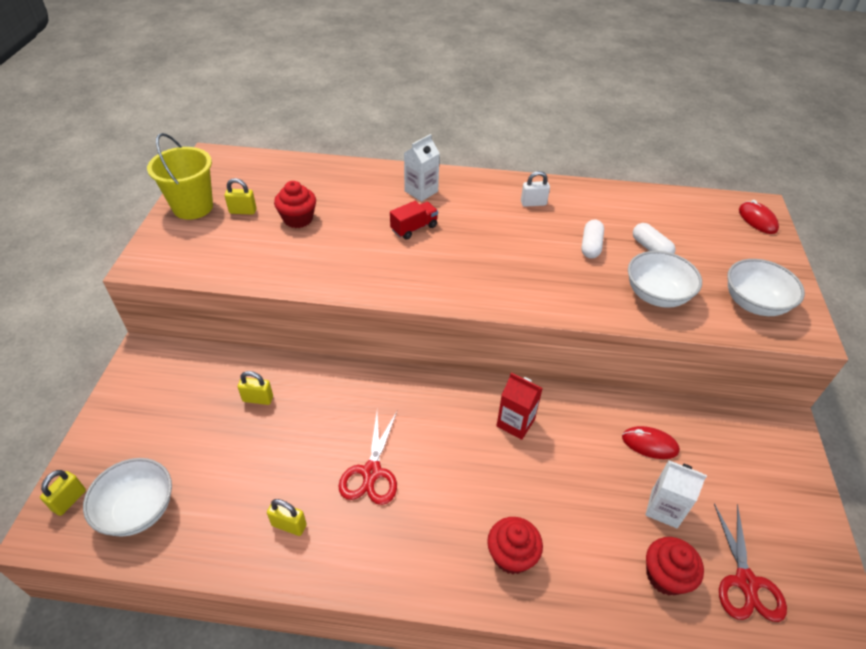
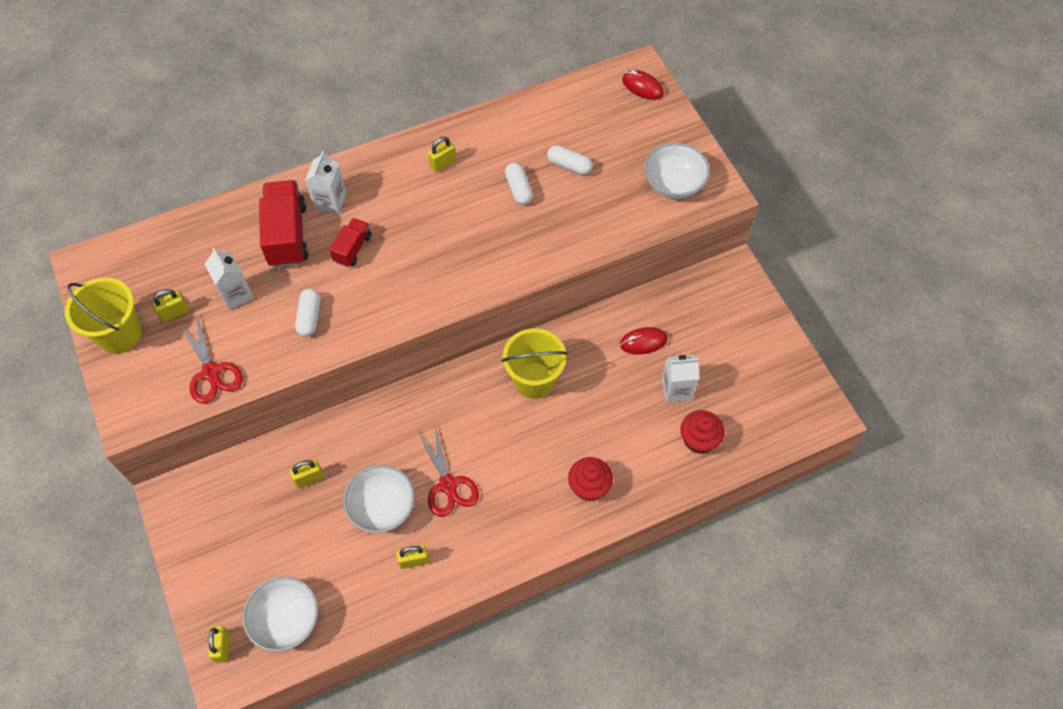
camera: 30 degrees left, 15 degrees up
red cupcake [274,181,316,228] -> white carton [205,248,254,310]
red carton [497,373,543,440] -> yellow bucket [501,328,567,399]
white padlock [521,171,550,207] -> yellow padlock [428,137,456,172]
white bowl [628,251,702,308] -> white bowl moved to [343,465,415,533]
red scissors [714,503,787,622] -> red scissors moved to [179,314,243,403]
none -> red truck [259,180,308,268]
none -> white capsule [295,288,321,337]

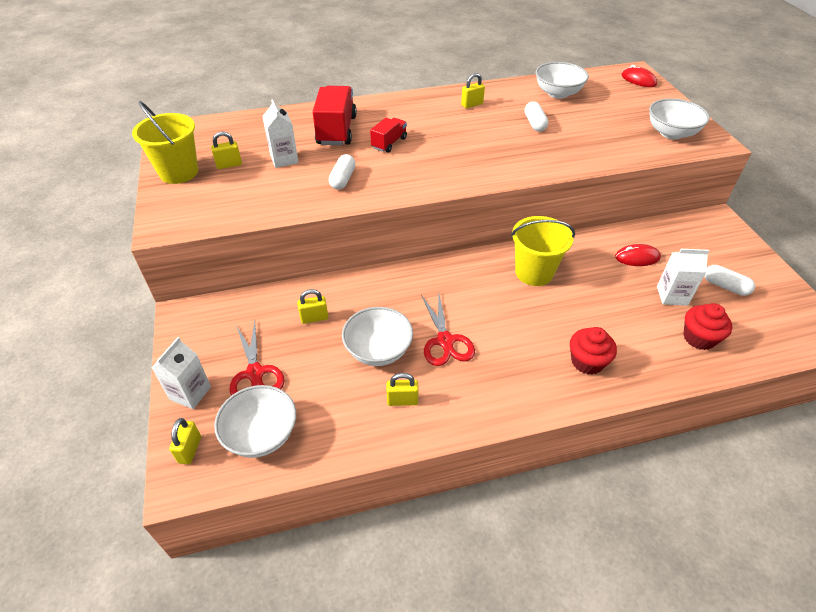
camera: 10 degrees right, 15 degrees down
red scissors [179,314,243,403] -> red scissors moved to [229,321,285,396]
white carton [305,151,346,214] -> white carton moved to [152,337,211,409]
white capsule [547,145,593,175] -> white capsule moved to [704,265,755,296]
none -> white bowl [536,62,589,99]

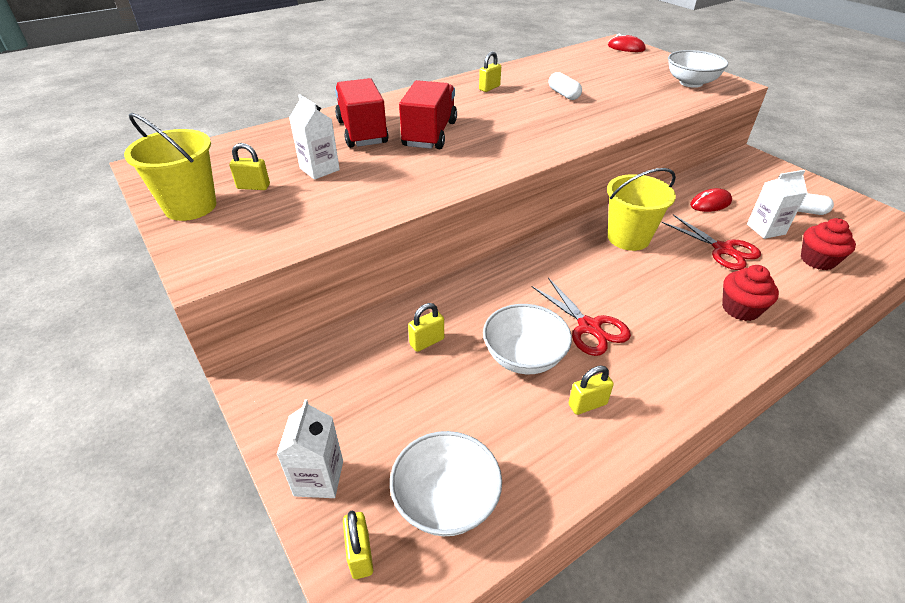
camera: 20 degrees left, 5 degrees down
yellow padlock [211,132,242,169] -> yellow padlock turned 45 degrees clockwise [229,143,270,190]
red scissors [229,321,285,396] -> red scissors moved to [661,214,761,270]
white capsule [329,154,356,190] -> none
red truck [370,118,407,153] -> red truck [399,80,457,149], size x1.79
white bowl [536,62,589,99] -> none

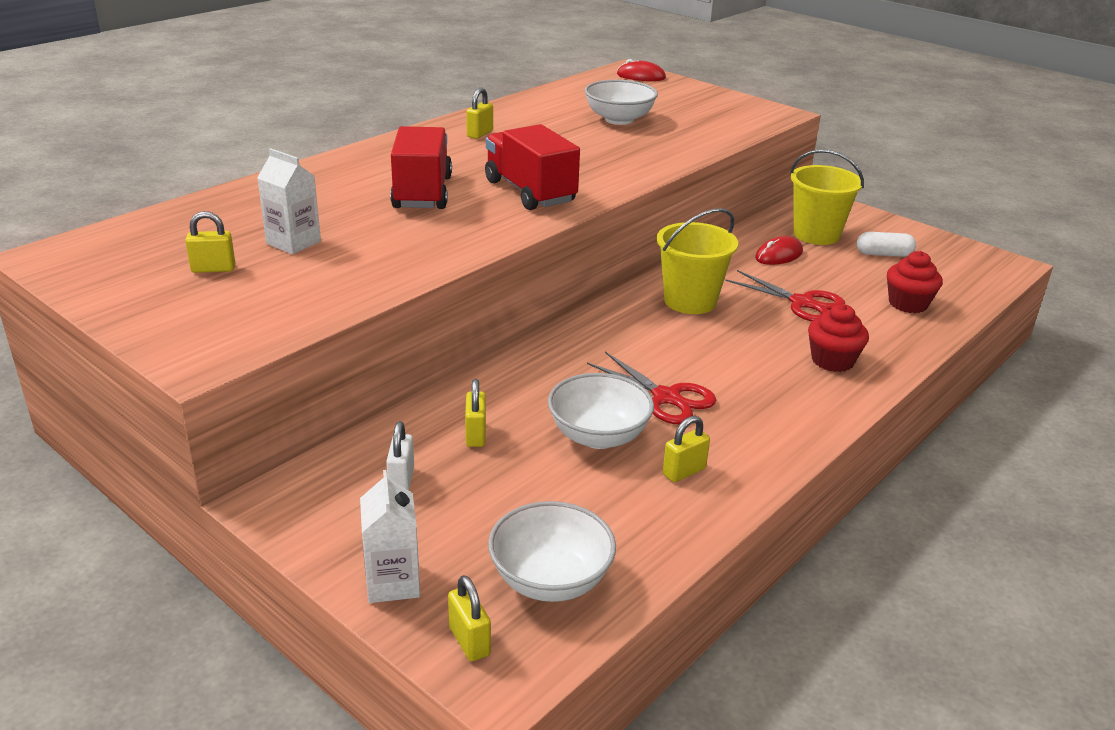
camera: 15 degrees left, 10 degrees down
yellow bucket [124,113,217,221] -> yellow bucket moved to [790,149,864,245]
red truck [335,78,389,148] -> red truck moved to [485,124,580,210]
yellow padlock [408,303,444,352] -> yellow padlock turned 45 degrees counterclockwise [465,379,486,447]
white capsule [549,72,582,100] -> none
white bowl [668,50,728,88] -> white bowl moved to [585,80,658,125]
white carton [747,170,807,239] -> none
none -> white padlock [386,421,414,490]

